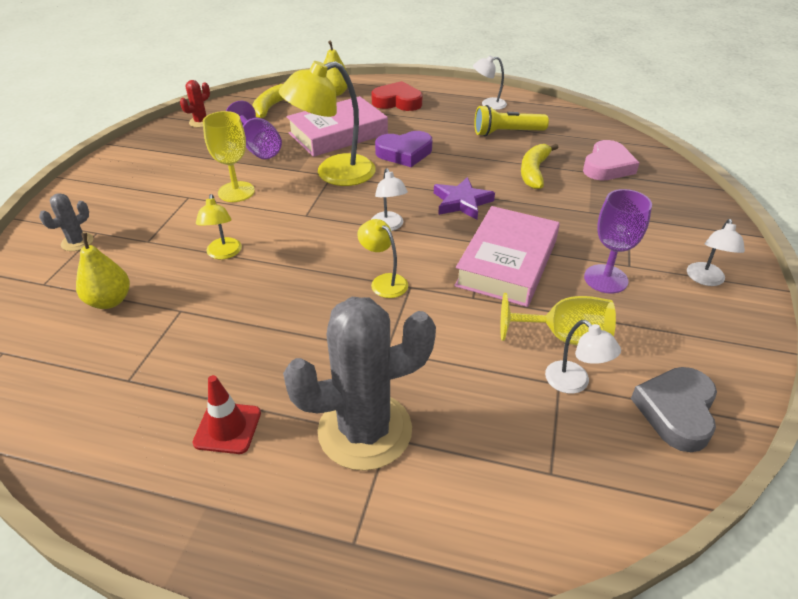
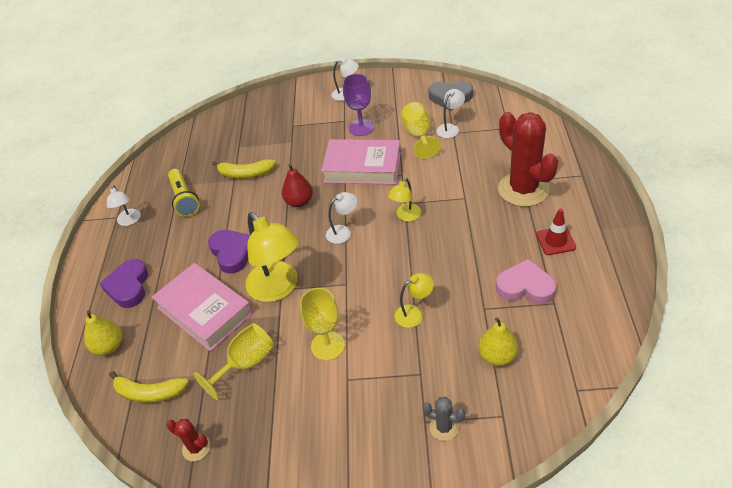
camera: 100 degrees left, 5 degrees up
purple goblet [226,101,282,159] -> yellow goblet [193,323,274,400]
grey cactus [283,297,436,471] -> red cactus [498,112,558,207]
red heart [371,81,422,111] -> purple heart [99,259,148,308]
purple star [434,177,495,220] -> red pear [282,164,313,207]
pink heart [583,140,639,180] -> pink heart moved to [496,259,556,304]

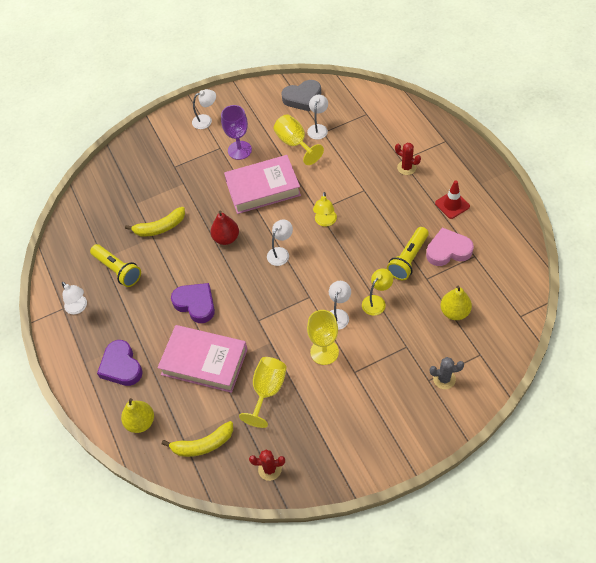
camera: 25 degrees left, 10 degrees up
yellow lamp [245,212,299,302] -> none
red cactus [498,112,558,207] -> red cactus [395,143,421,175], size x0.44
none -> white lamp [329,281,351,330]
none -> yellow flashlight [387,227,429,280]

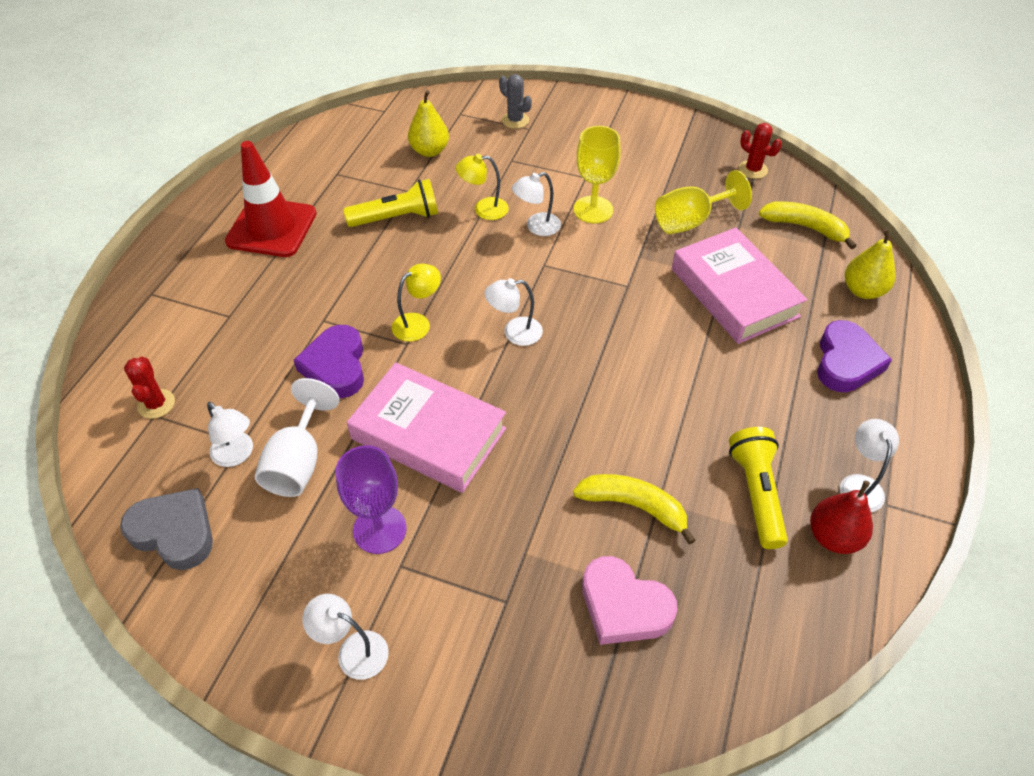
camera: 140 degrees left, 5 degrees down
purple heart [171,283,215,323] -> purple heart moved to [294,325,364,398]
red pear [211,211,239,245] -> red pear moved to [810,481,873,554]
yellow goblet [274,114,324,165] -> white goblet [255,378,339,497]
white lamp [307,95,328,140] -> white lamp turned 105 degrees counterclockwise [207,402,253,467]
red cactus [395,143,421,175] -> red cactus moved to [124,357,175,419]
pink heart [426,227,474,266] -> pink heart moved to [582,556,678,645]
red traffic cone [435,181,470,219] -> red traffic cone [225,141,317,257], size x1.77

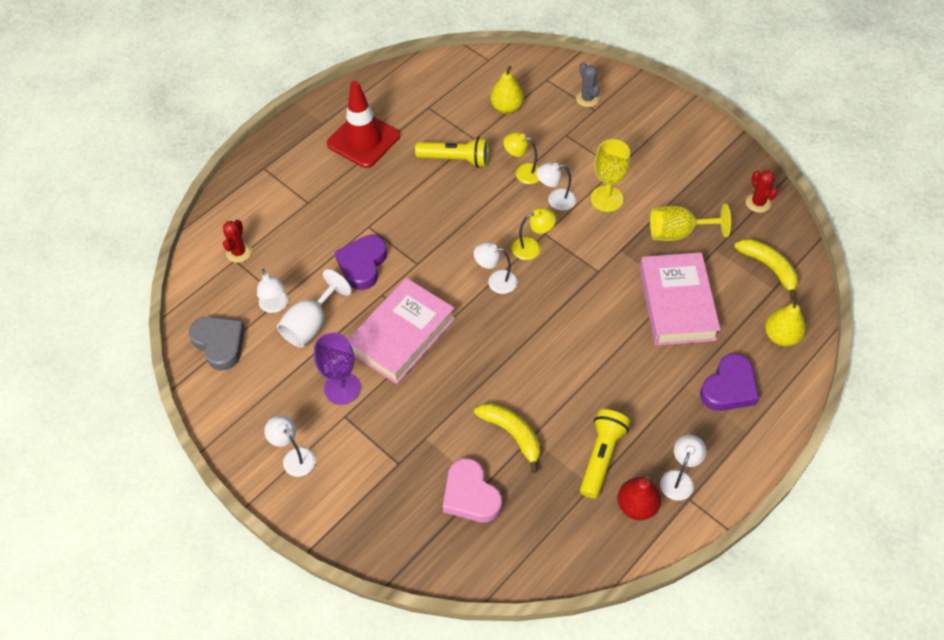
camera: 25 degrees right, 5 degrees up
pink book [347,362,506,493] -> pink book turned 75 degrees clockwise [348,278,455,384]
yellow lamp [392,264,441,342] -> yellow lamp moved to [512,208,556,260]

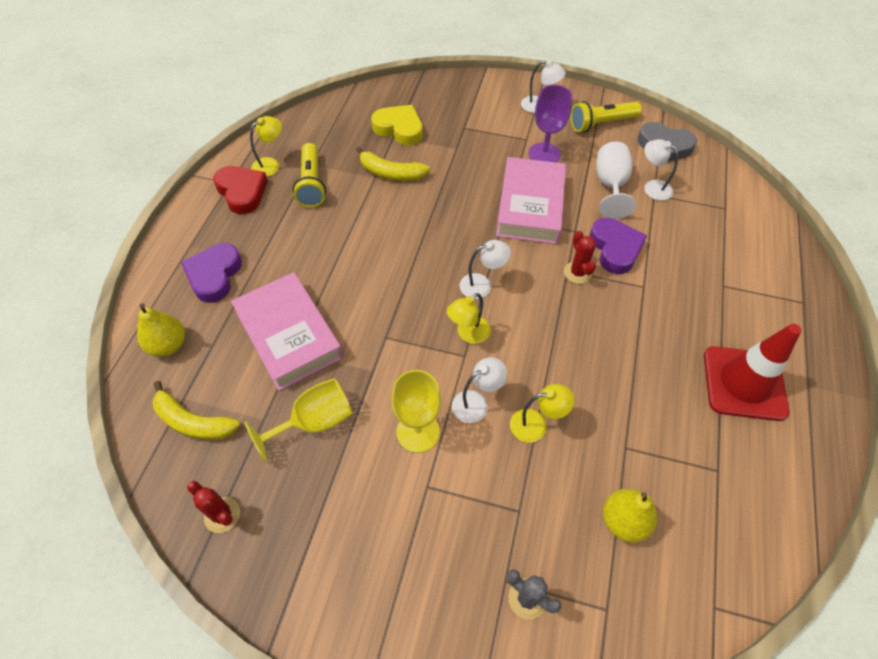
camera: 150 degrees right, 0 degrees up
red cactus [223,220,252,263] -> red cactus moved to [564,231,596,284]
yellow flashlight [415,137,489,168] -> yellow flashlight moved to [570,101,642,132]
pink heart [443,458,502,522] -> yellow heart [371,105,423,145]
red pear [618,473,661,520] -> yellow lamp [250,116,282,177]
white lamp [660,435,706,501] -> red heart [213,166,268,214]

